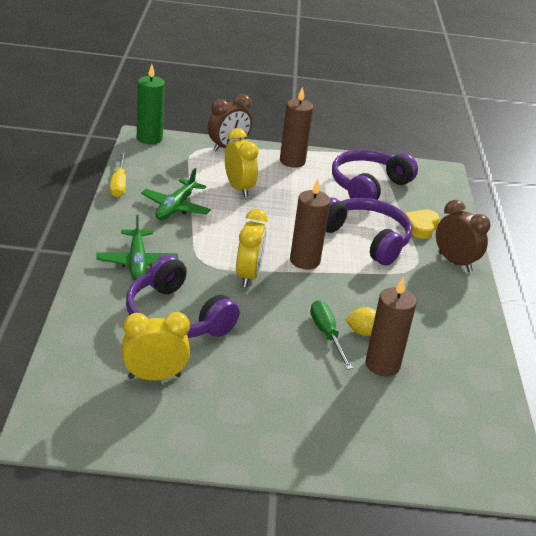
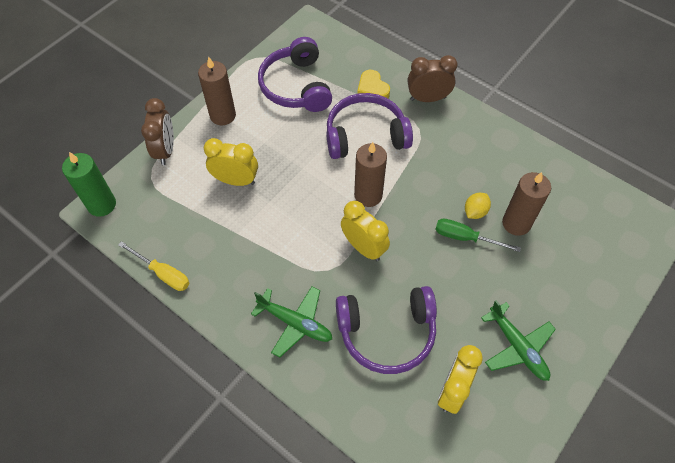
camera: 50 degrees left, 25 degrees up
green plane [141,168,211,220] -> green plane moved to [481,300,556,381]

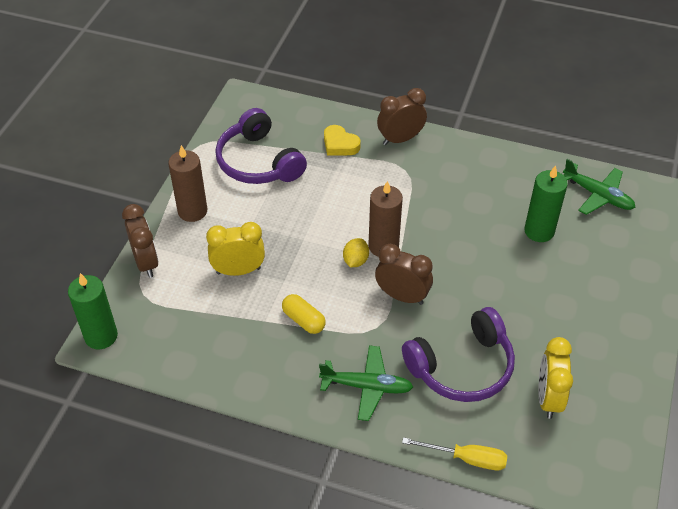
camera: 20 degrees left, 10 degrees down
yellow screwdriver [118,241,190,291] -> yellow screwdriver moved to [402,437,507,471]
purple headphones [326,93,413,159] -> none
yellow clock [341,201,390,261] -> brown clock [375,244,433,305]
green screwdriver [435,219,521,252] -> none
yellow lemon [465,193,491,219] -> yellow lemon moved to [343,238,369,267]
green plane [481,300,556,381] -> green plane moved to [563,159,636,215]
brown candle [502,172,551,236] -> green candle [524,165,568,242]
none -> yellow capsule [282,294,326,334]

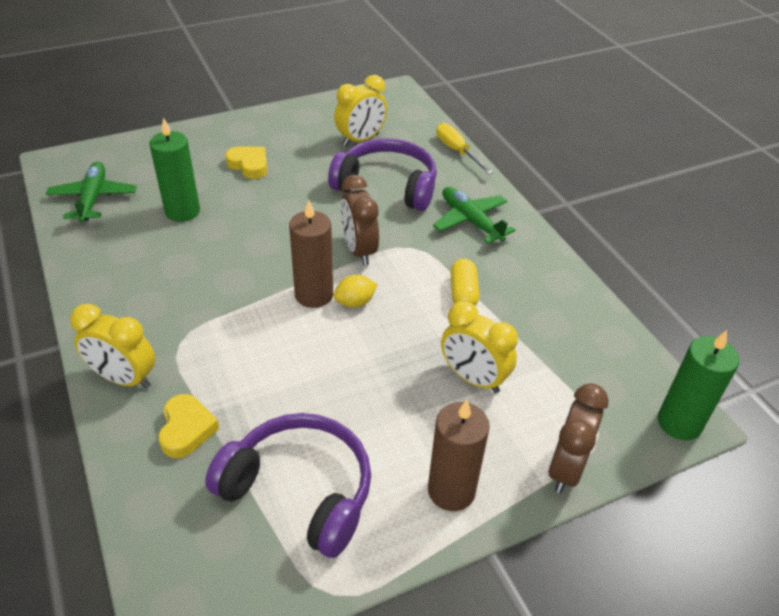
camera: 135 degrees left, 5 degrees down
purple headphones [215,108,307,184] -> purple headphones turned 75 degrees counterclockwise [205,413,371,558]
brown clock [377,88,427,145] -> yellow clock [70,304,155,388]
none -> yellow heart [225,147,267,179]

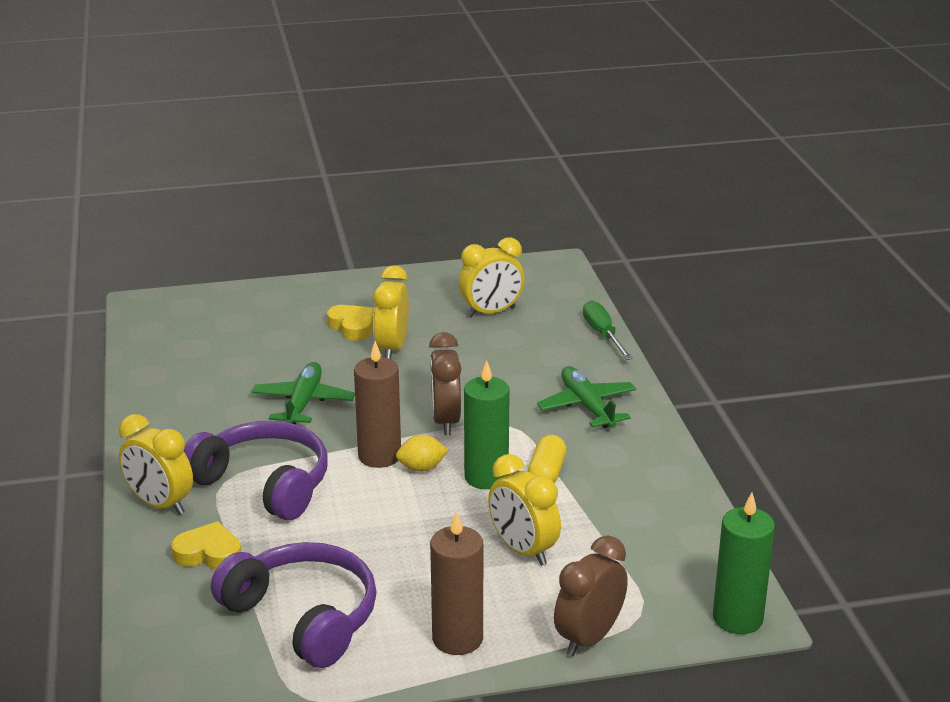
camera: 15 degrees right, 15 degrees down
green plane [46,162,137,222] -> green plane moved to [252,362,355,424]
green candle [149,117,200,222] -> green candle moved to [464,360,510,489]
yellow heart [158,394,219,458] -> yellow heart turned 90 degrees counterclockwise [171,521,241,570]
purple headphones [328,139,437,211] -> purple headphones moved to [184,421,328,520]
yellow screwdriver [436,123,493,174] -> green screwdriver [583,301,633,360]
none -> yellow clock [373,265,409,359]

